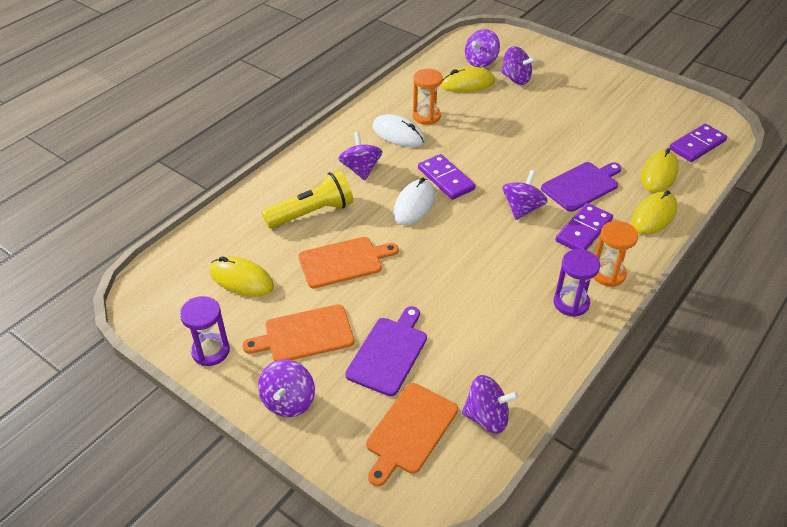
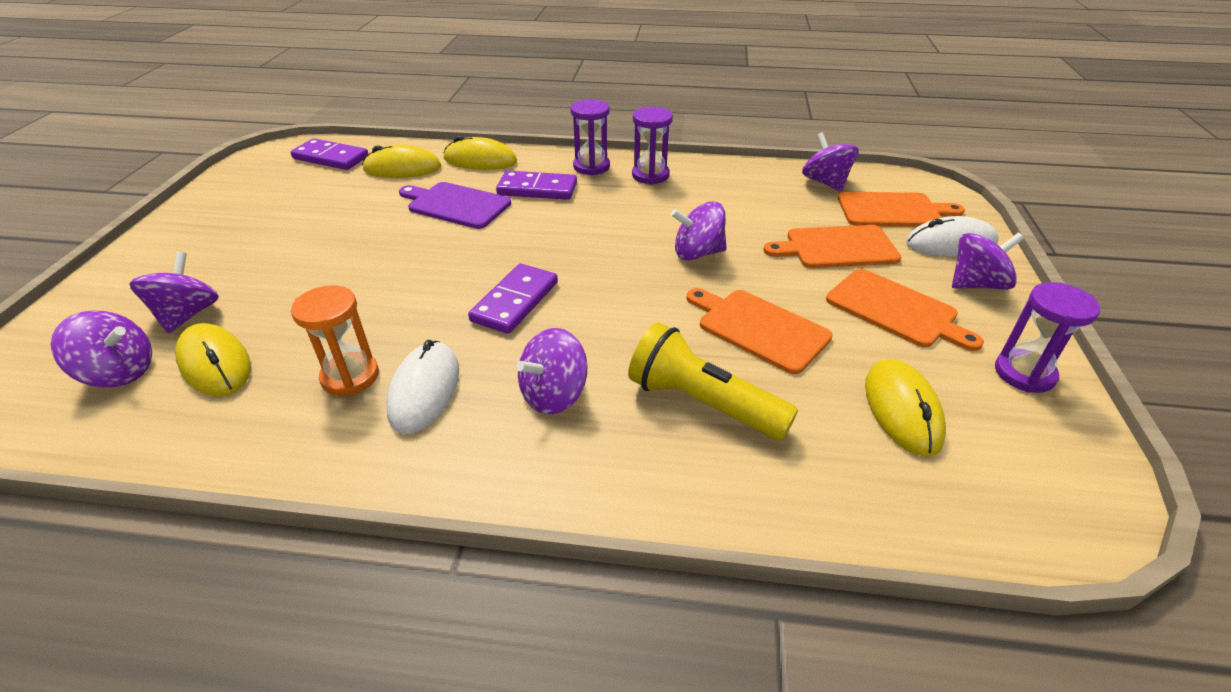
camera: 120 degrees left, 5 degrees down
purple cutting board [345,306,427,396] -> orange cutting board [763,225,901,268]
white mouse [393,177,435,225] -> white mouse moved to [906,216,999,257]
purple spinning top [503,170,548,220] -> purple spinning top moved to [671,201,727,261]
orange hourglass [593,221,638,287] -> purple hourglass [570,99,610,175]

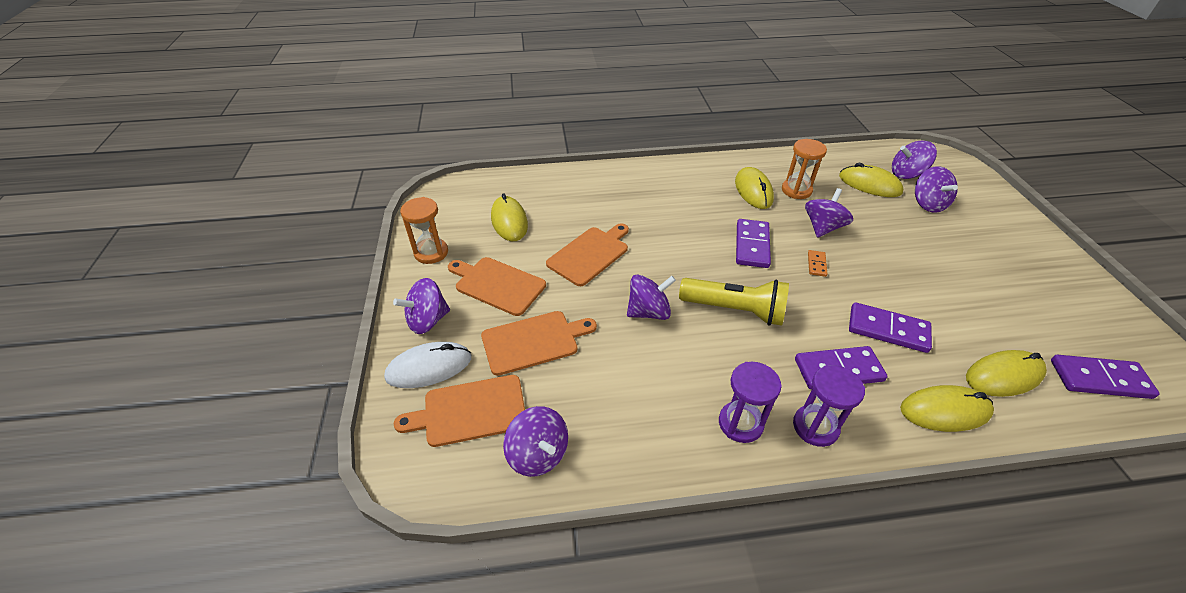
camera: 165 degrees right, 5 degrees up
white mouse [386,340,459,434] -> yellow mouse [735,167,774,209]
purple cutting board [399,182,511,229] -> purple domino [849,302,932,353]
purple spinning top [516,328,587,414] -> purple spinning top moved to [805,188,853,238]
yellow flashlight [628,322,798,441] -> yellow flashlight moved to [679,278,789,326]
orange cutting board [686,288,833,374] -> orange cutting board turned 75 degrees counterclockwise [546,223,629,286]
purple hourglass [995,282,1100,393] -> orange hourglass [400,197,448,264]
none -> orange domino [808,250,827,277]

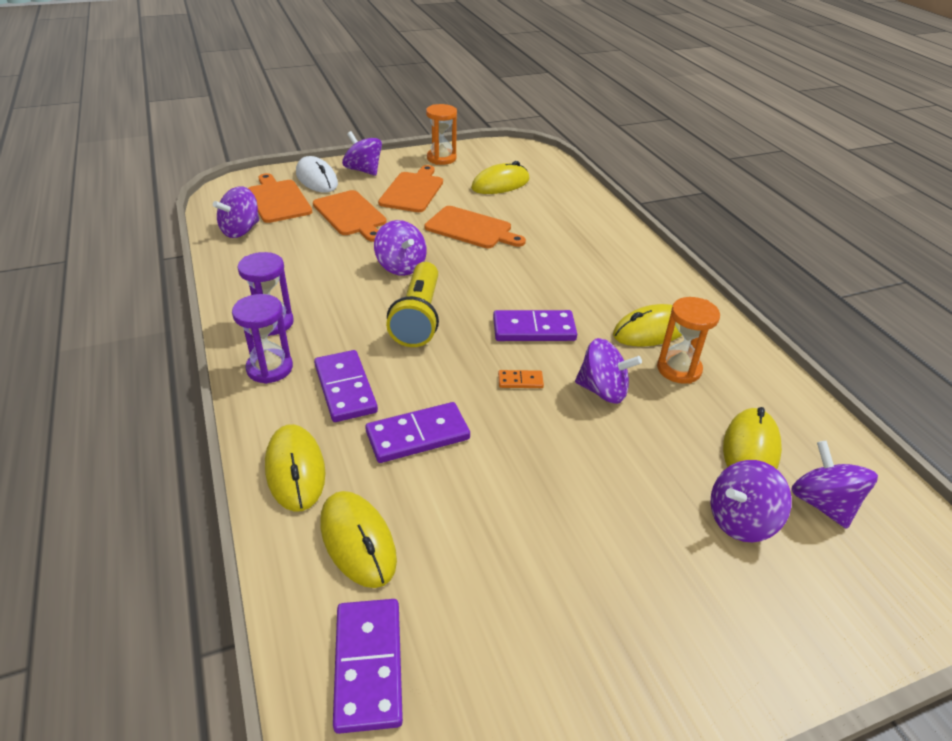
camera: 75 degrees right, 5 degrees down
purple domino [849,302,932,353] -> purple domino turned 60 degrees clockwise [365,402,470,463]

